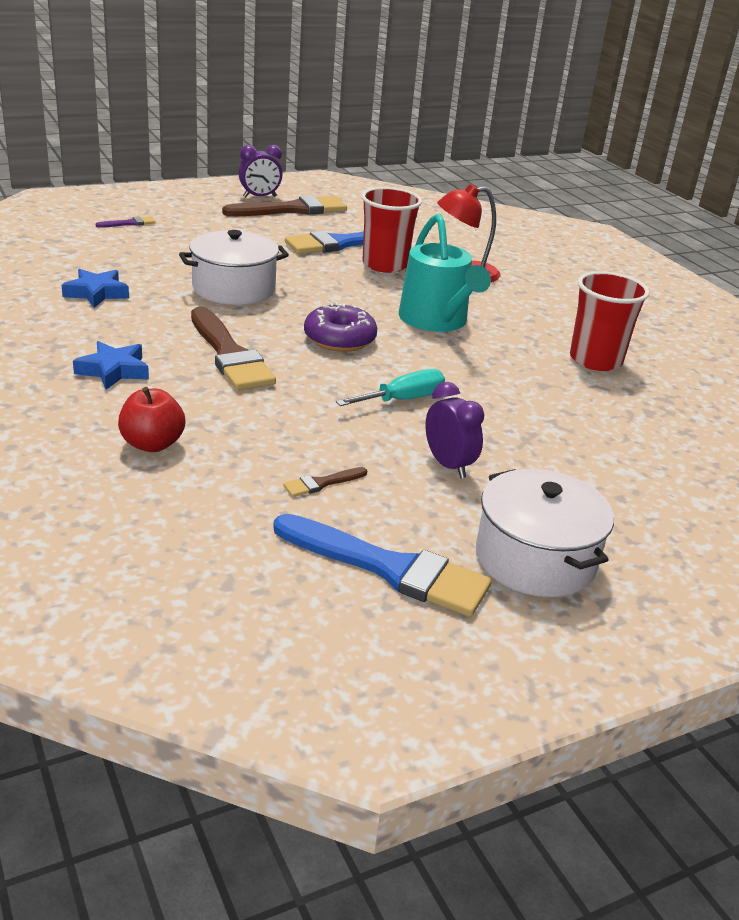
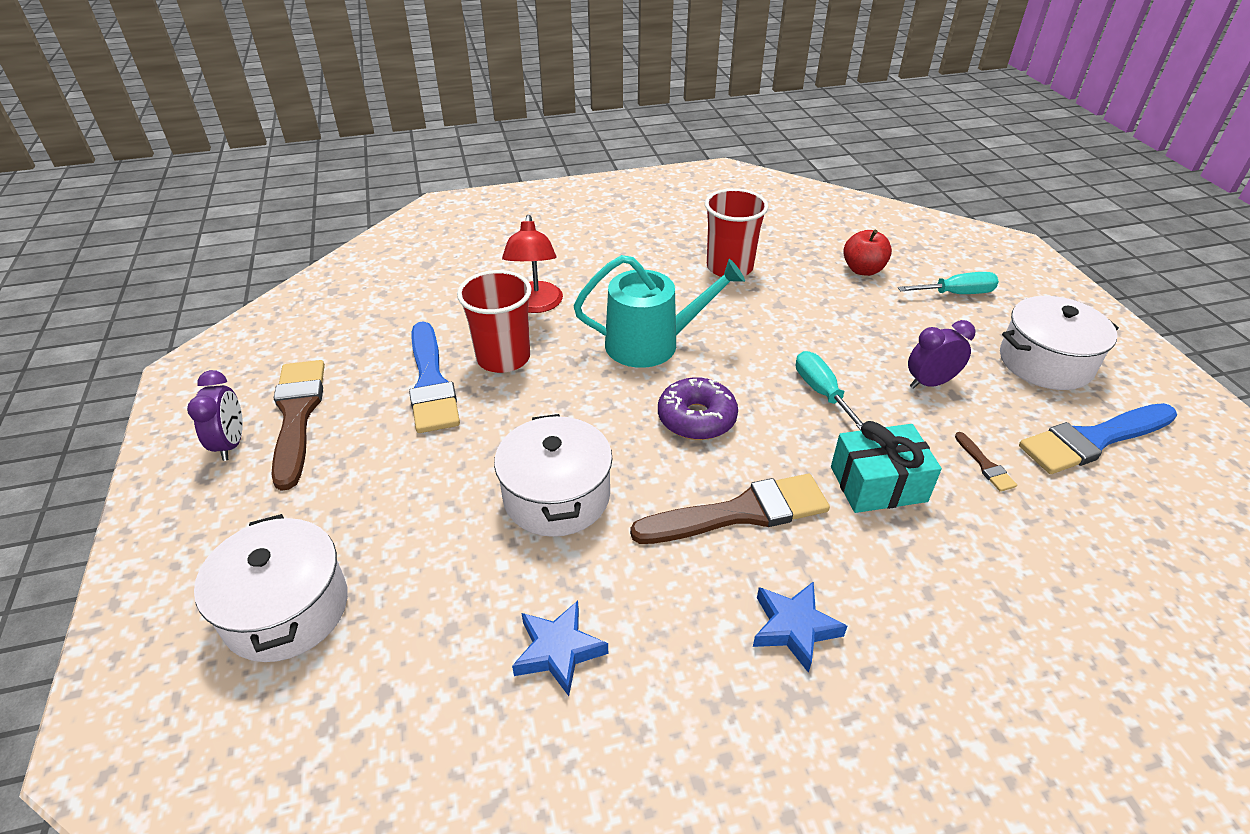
camera: 75 degrees left, 10 degrees up
purple brush [96,216,156,228] -> white pot [194,514,348,662]
red apple [118,387,186,452] -> red apple moved to [843,229,892,276]
blue brush [273,514,492,617] -> blue brush turned 150 degrees counterclockwise [1019,403,1177,474]
none -> turquoise gift [831,421,942,513]
none -> turquoise screwdriver [898,272,999,294]

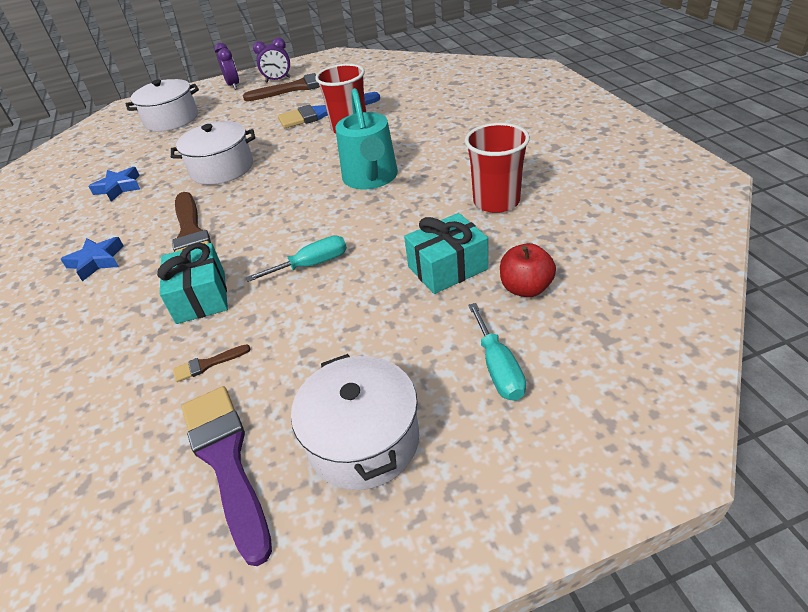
camera: 90 degrees right, 0 degrees up
red lamp [502,215,563,313] -> none
purple donut [658,377,738,440] -> none
purple clock [908,320,976,389] -> purple clock moved to [214,43,239,90]
blue brush [1019,403,1177,474] -> purple brush [181,386,272,566]
none -> turquoise gift [404,213,488,294]

